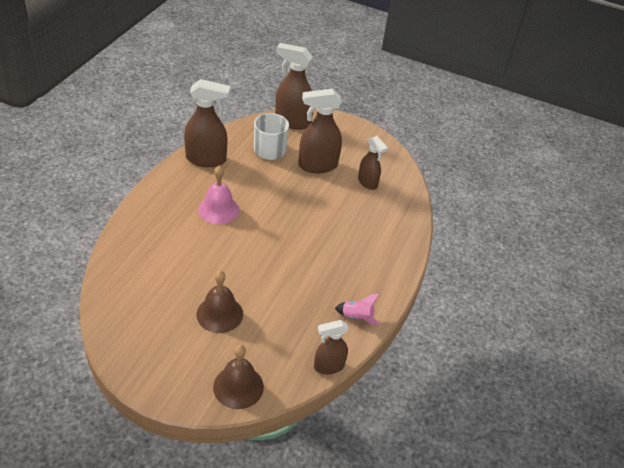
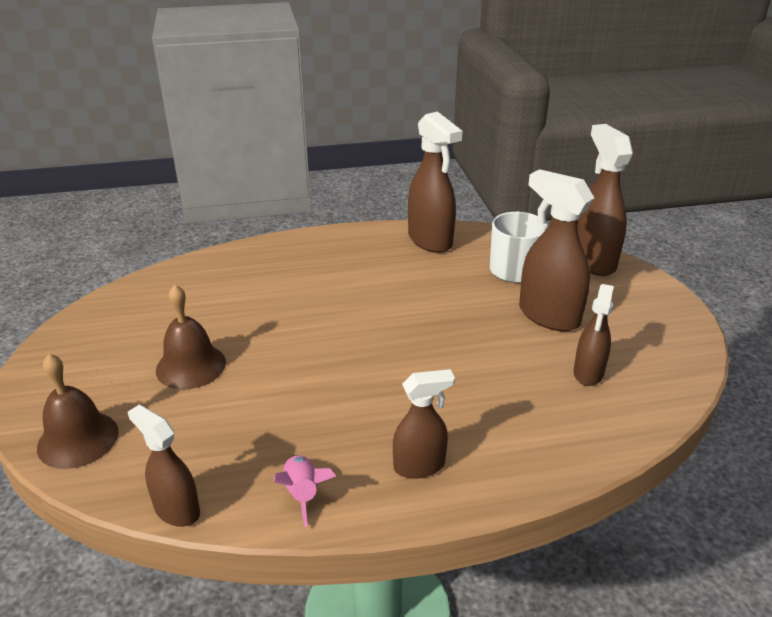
camera: 60 degrees right, 10 degrees down
pink bell [198,166,239,224] -> none
none -> brown spray bottle [393,369,455,479]

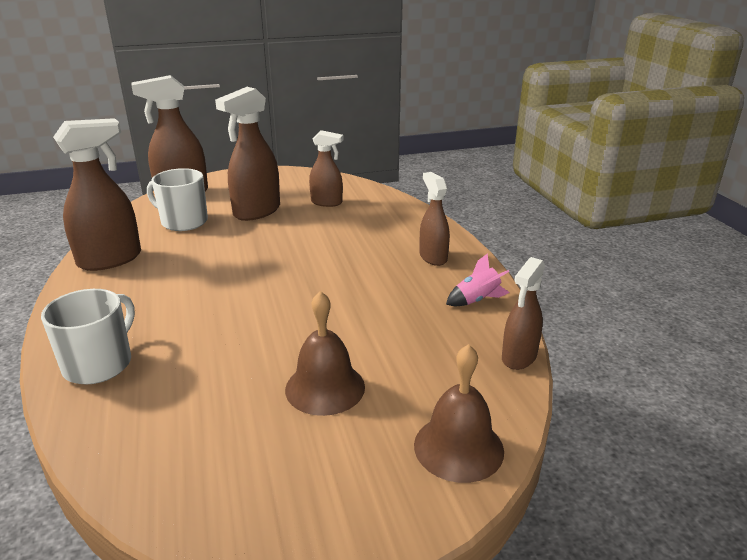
camera: 95 degrees left, 5 degrees down
none -> white mug [41,289,135,385]

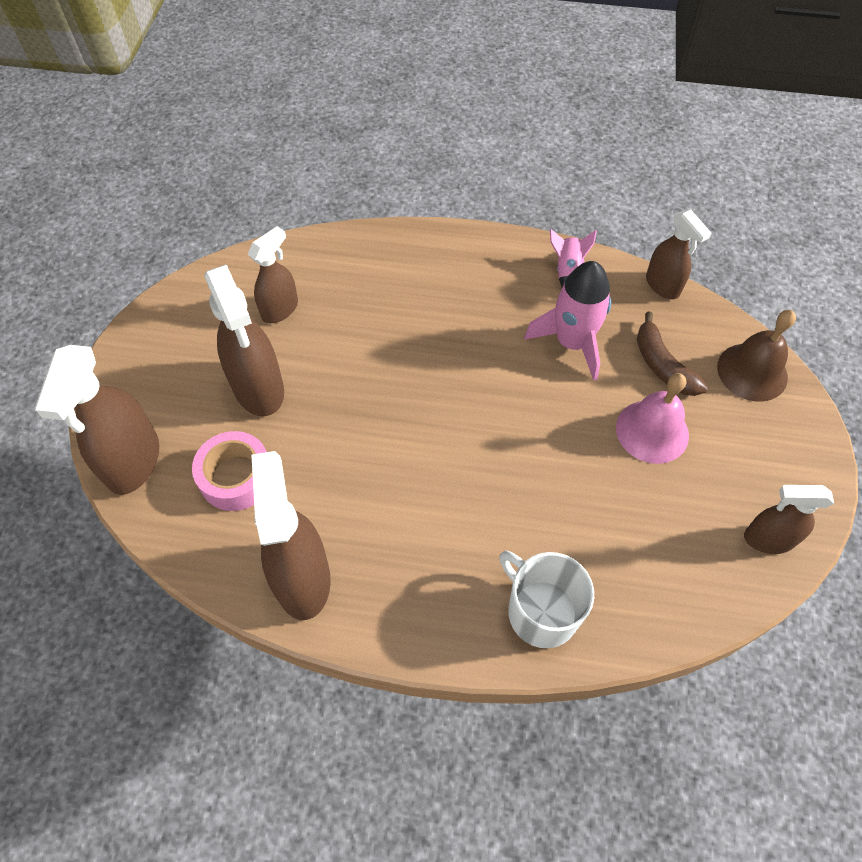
camera: 65 degrees left, 30 degrees up
white mug [147,168,208,231] -> pink tape [192,431,267,511]
brown bell [285,291,365,416] -> pink bell [616,373,689,464]
brown spray bottle [420,172,450,266] -> brown spray bottle moved to [744,485,834,554]
none -> pink rocket [524,261,611,381]
none -> brown banana [637,311,708,396]

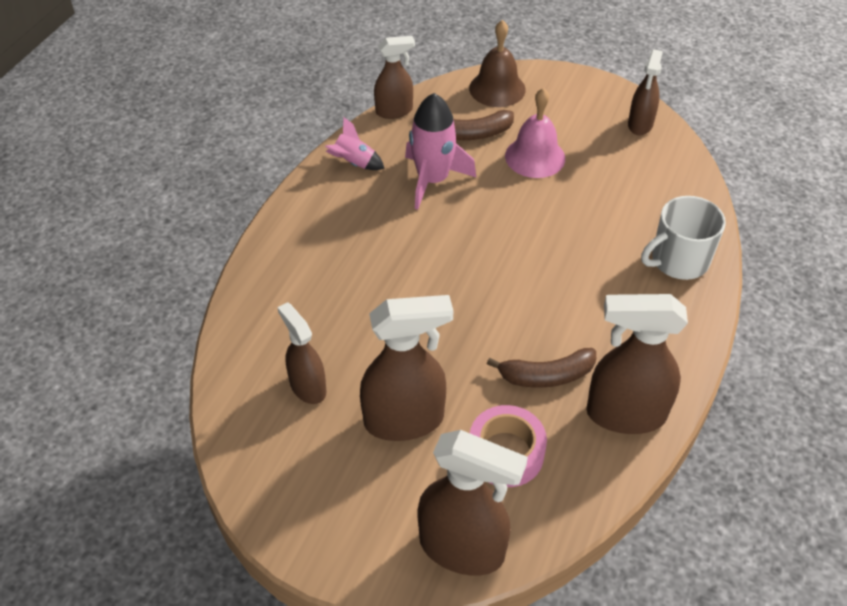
camera: 75 degrees left, 10 degrees down
none -> brown banana [487,348,596,388]

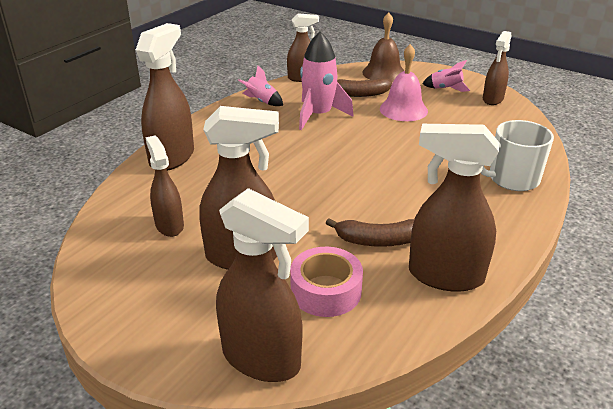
camera: 10 degrees right, 15 degrees down
none -> brown spray bottle [136,23,194,171]
none -> pink rocket [423,60,471,92]

